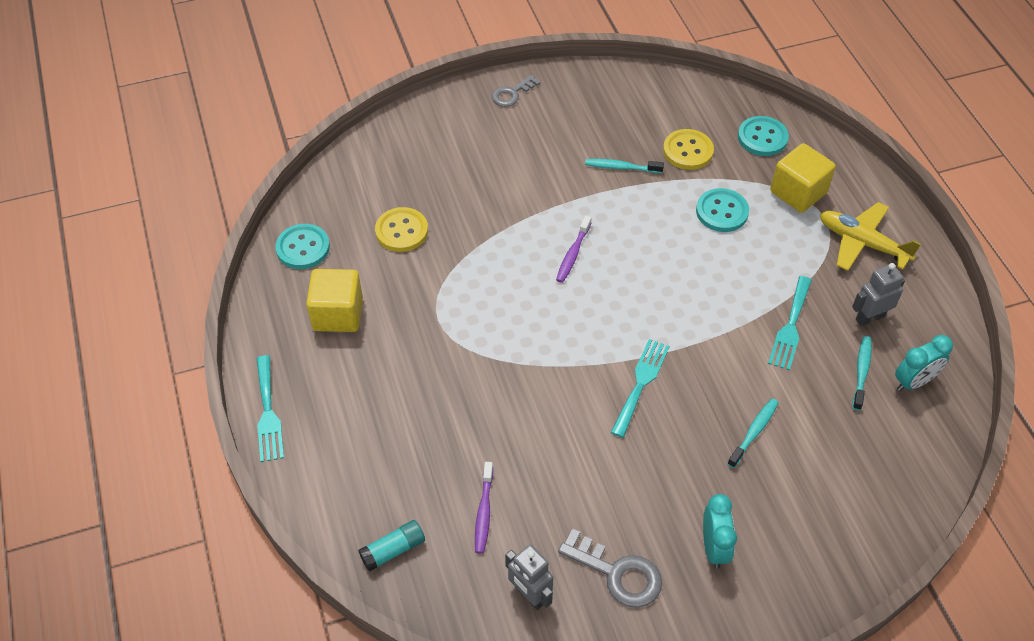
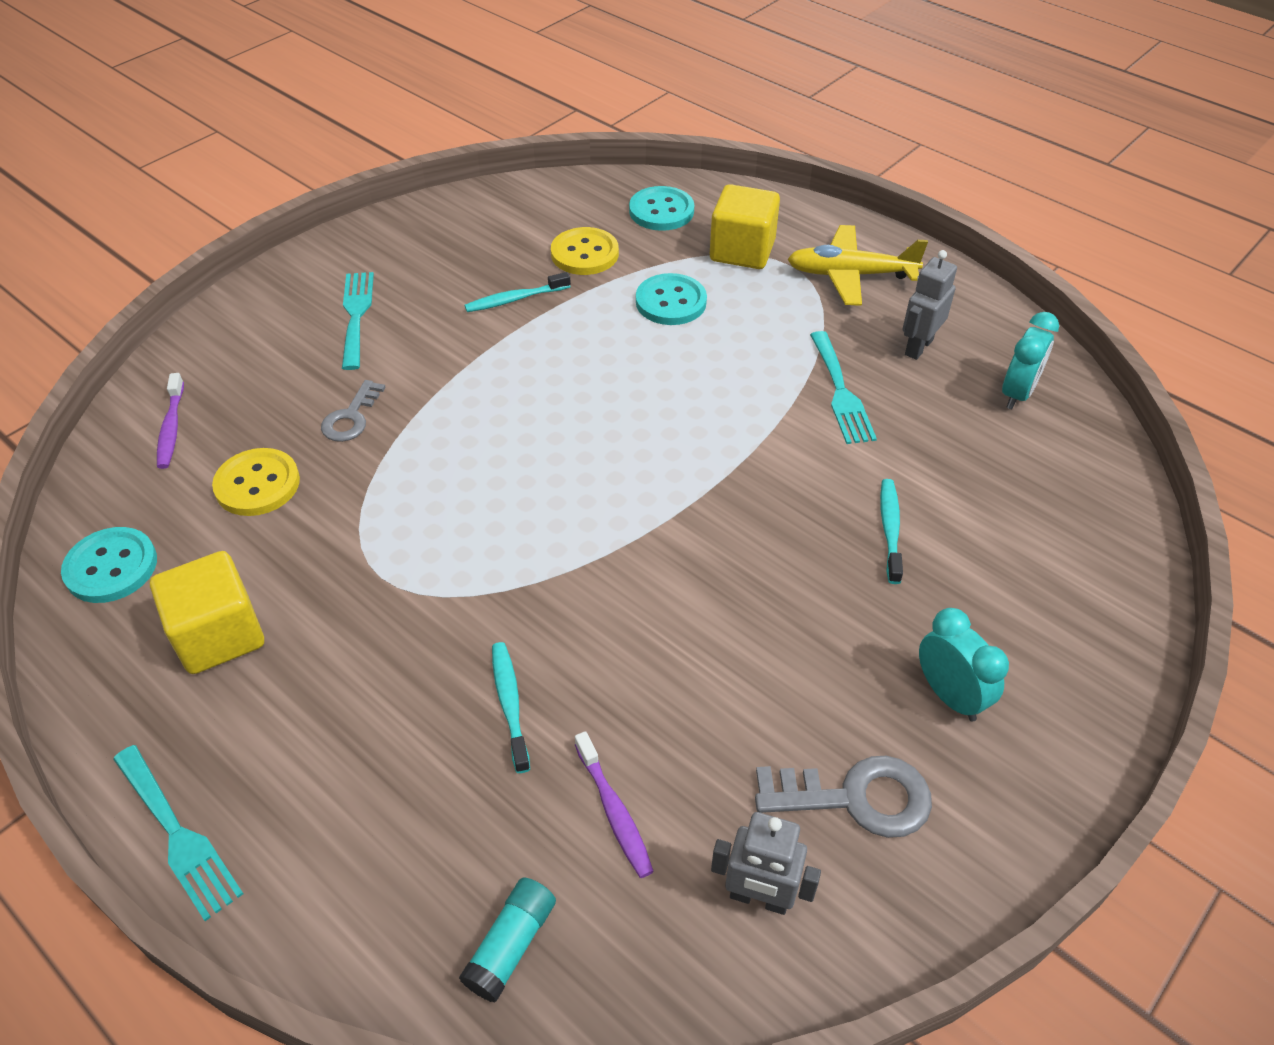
camera: 30 degrees left, 5 degrees down
grey key [492,75,540,107] -> grey key moved to [321,380,386,442]
purple toothbrush [556,216,591,283] -> purple toothbrush moved to [157,373,184,469]
turquoise fork [611,339,670,438] -> turquoise fork moved to [342,272,374,370]
turquoise toothbrush [853,336,872,411] -> turquoise toothbrush moved to [492,642,530,773]

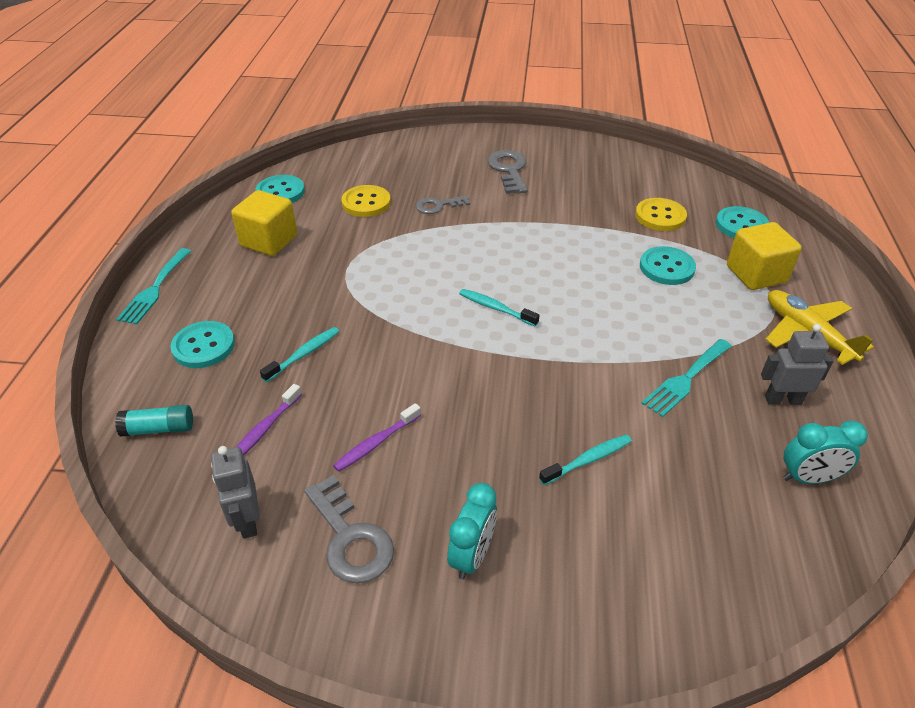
camera: 55 degrees right, 5 degrees down
purple toothbrush [157,373,184,469] -> purple toothbrush moved to [333,403,421,472]
turquoise fork [342,272,374,370] -> grey key [487,150,528,194]
turquoise toothbrush [464,272,571,312] -> turquoise toothbrush moved to [459,289,540,326]
none -> turquoise button [170,321,235,368]

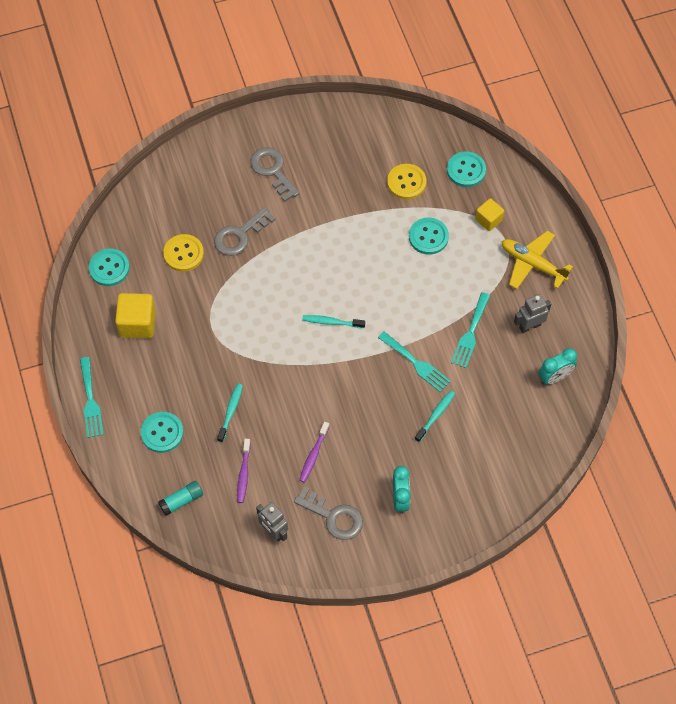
camera: 25 degrees left, 20 degrees up
grey key [416,195,470,214] -> grey key [214,207,276,256], size x1.52
yellow cube [727,222,802,290] -> yellow cube [475,198,504,231], size x0.62
none -> turquoise fork [378,331,451,392]

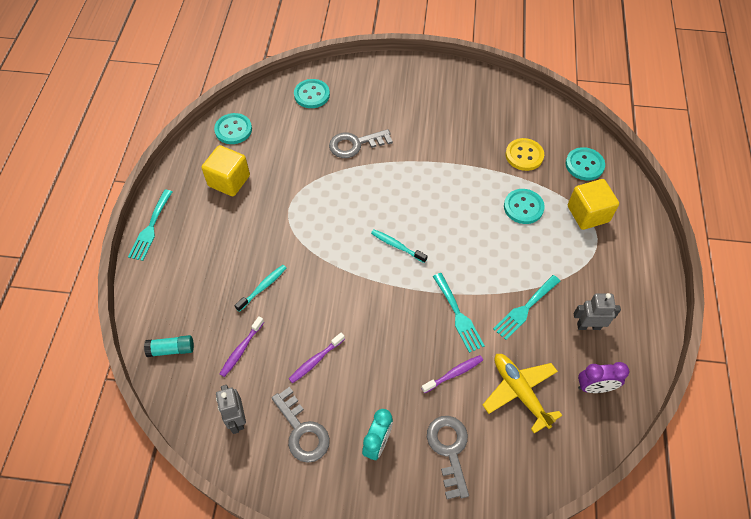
camera: 25 degrees right, 5 degrees down
turquoise button [141,412,184,453] -> turquoise button moved to [294,79,330,108]
yellow button [163,234,204,272] -> none
grey key [250,147,300,202] -> grey key moved to [427,416,469,499]
turquoise toothbrush [415,391,455,442] -> purple toothbrush [421,355,483,393]
yellow cube [475,198,504,231] -> yellow cube [568,179,619,230], size x1.61
yellow plane [501,231,573,289] -> yellow plane moved to [483,354,563,434]
turquoise clock [538,348,577,385] -> purple clock [578,362,629,393]

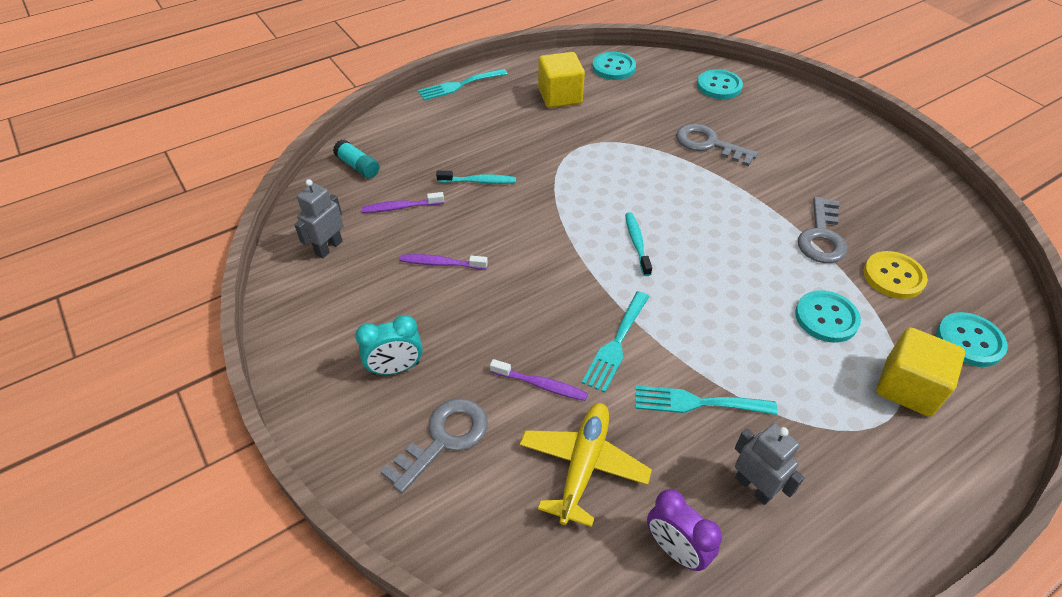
camera: 50 degrees right, 10 degrees down
grey key [271,387,330,463] -> grey key moved to [798,197,848,263]

